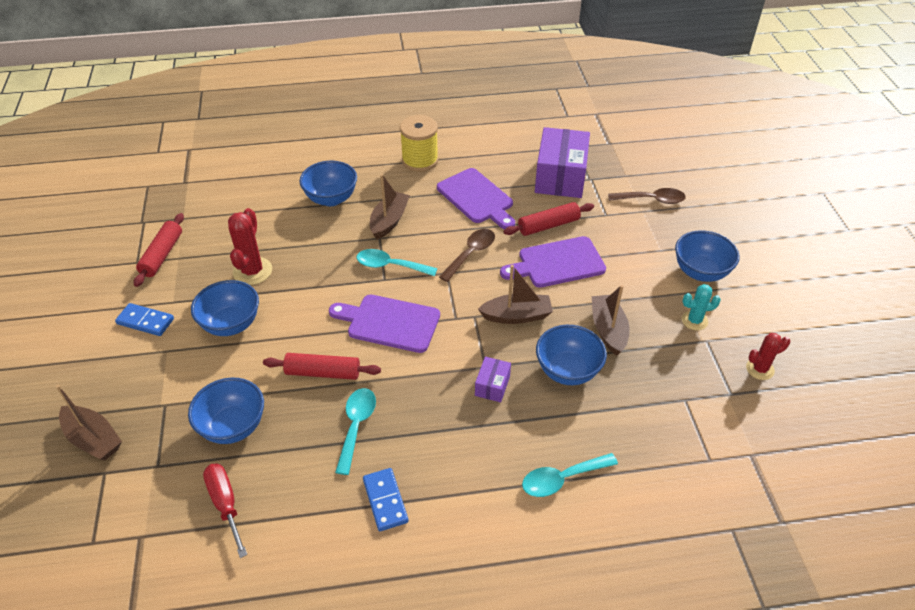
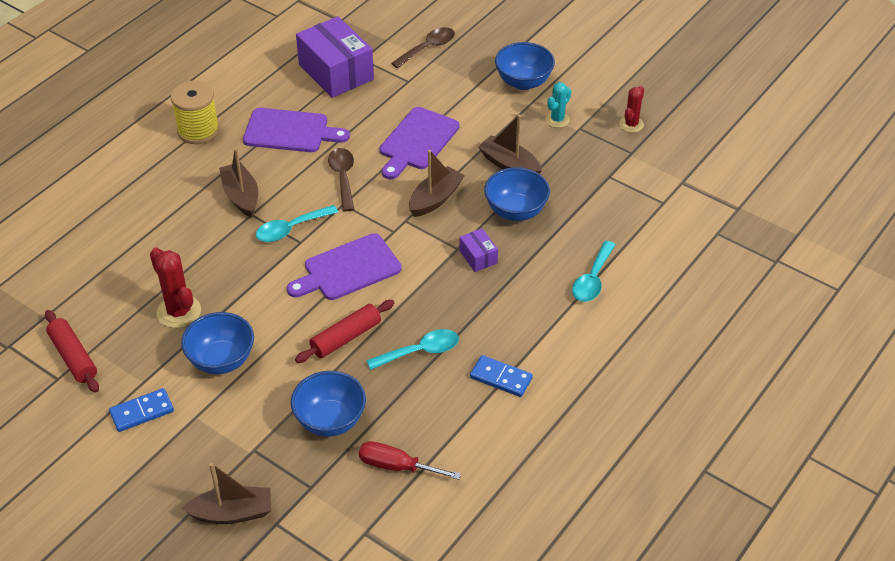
camera: 45 degrees left, 0 degrees up
blue bowl [300,161,357,206] -> none
turquoise spoon [335,388,376,475] -> turquoise spoon turned 105 degrees clockwise [366,329,459,370]
red rolling pin [503,202,594,236] -> none

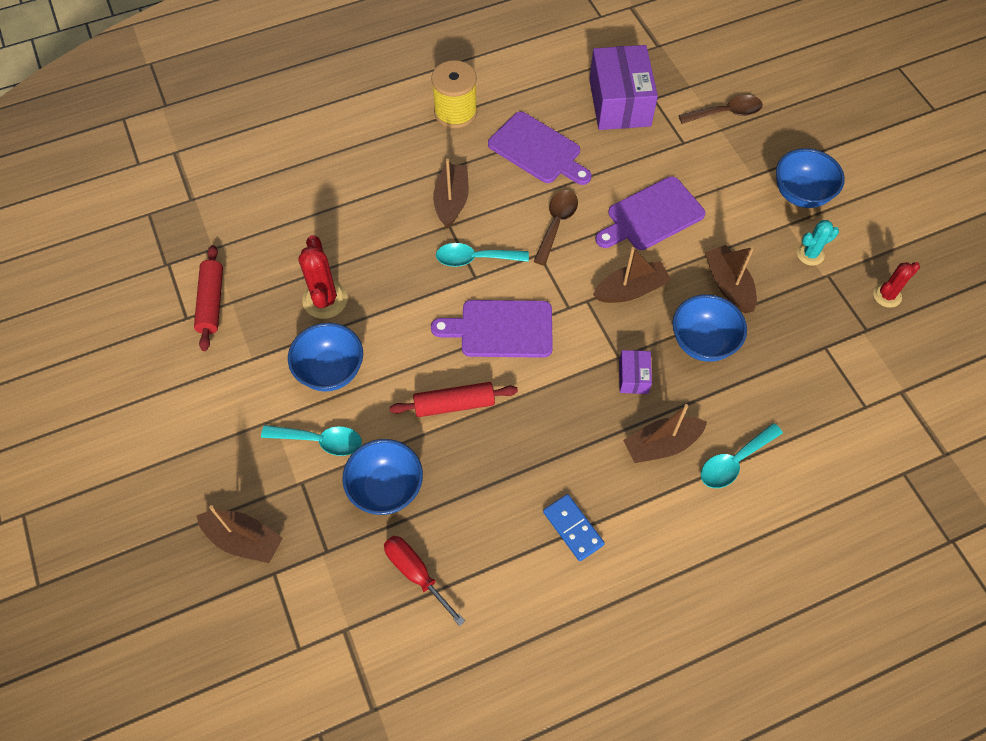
camera: 30 degrees right, 15 degrees up
blue domino [109,388,174,432] -> none
turquoise spoon [366,329,459,370] -> turquoise spoon moved to [261,425,362,456]
none -> brown boat [623,404,707,463]

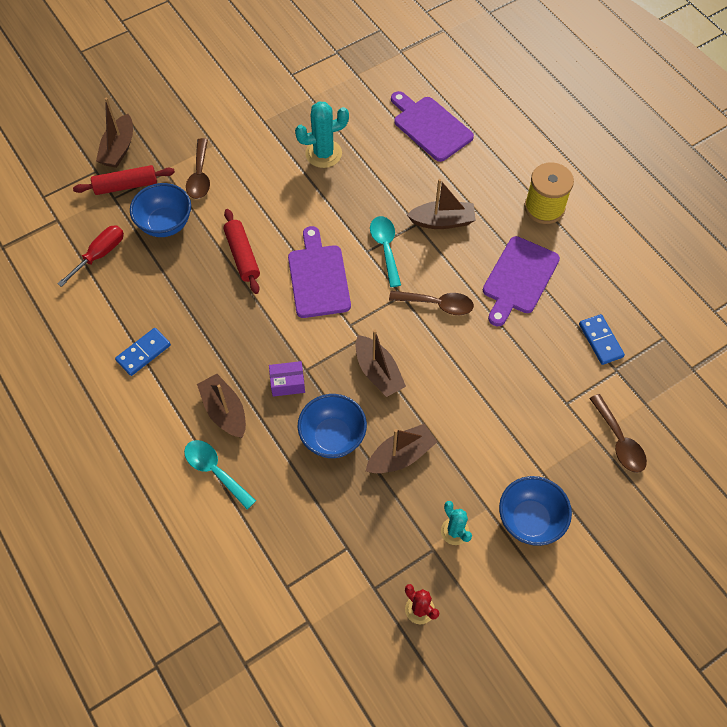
camera: 80 degrees right, 0 degrees up
red rolling pin [194,245,223,351] -> red rolling pin moved to [73,165,175,195]
turquoise spoon [261,425,362,456] -> brown spoon [186,138,210,199]
blue bowl [288,323,363,392] -> none
red cactus [299,235,348,319] -> turquoise cactus [295,101,349,168]
purple box [589,45,658,130] -> blue domino [579,314,625,365]
purple cutting board [596,176,705,250] -> purple cutting board moved to [391,91,474,162]

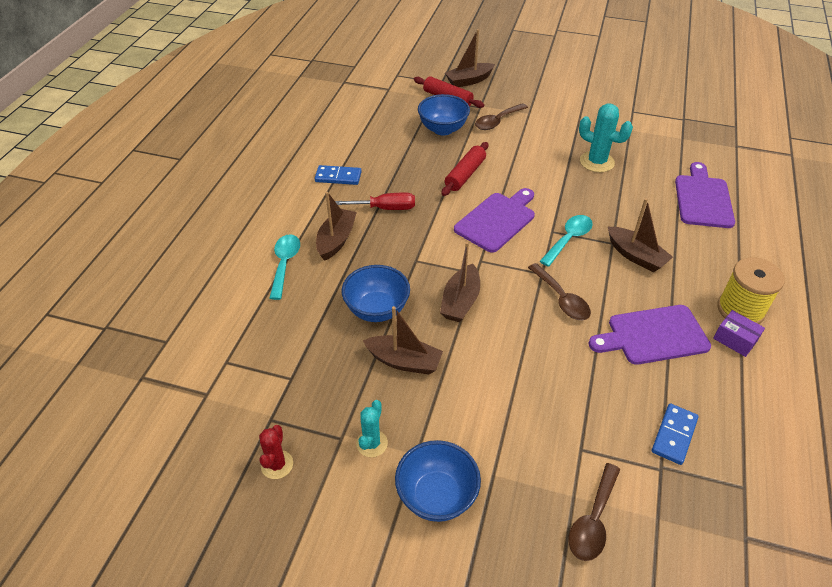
camera: 50 degrees right, 15 degrees down
red screwdriver [57,225,124,287] -> red screwdriver moved to [335,192,415,210]
purple box [269,361,305,397] -> purple box moved to [713,310,765,357]

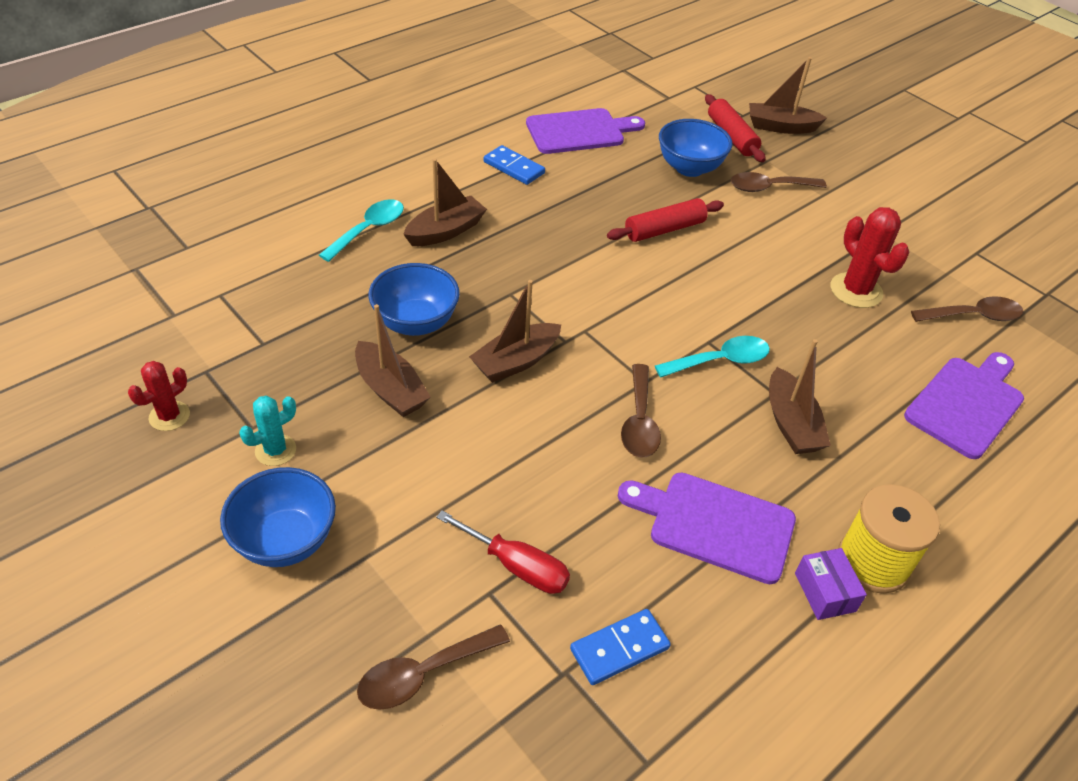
camera: 30 degrees right, 0 degrees up
red screwdriver [335,192,415,210] -> red screwdriver moved to [436,510,570,594]
purple cutting board [454,188,535,253] -> purple cutting board moved to [526,108,645,154]
turquoise cactus [579,103,633,173] -> red cactus [830,207,910,308]
none -> brown spoon [911,296,1023,322]

